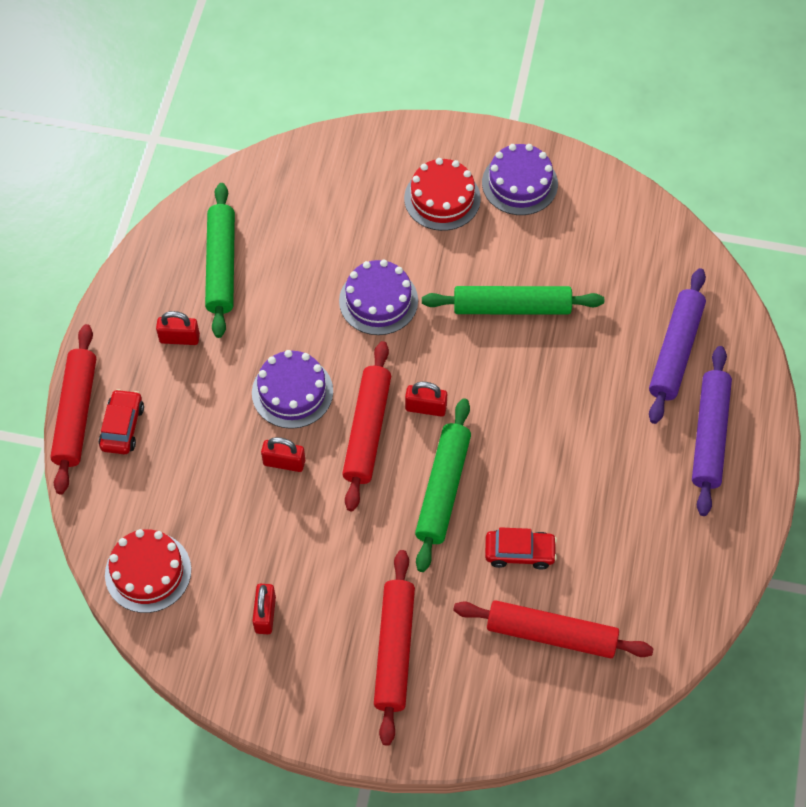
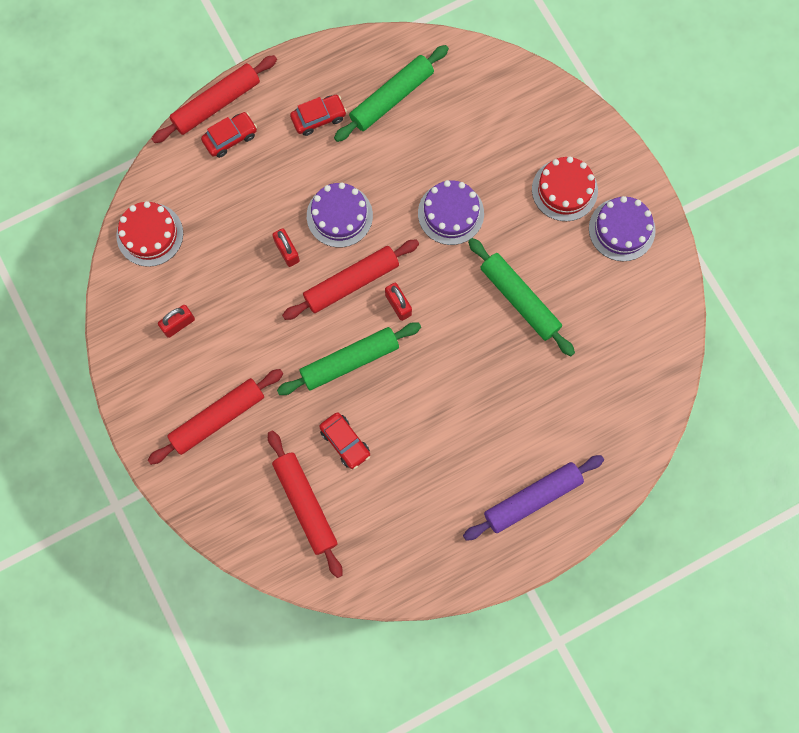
camera: 50 degrees right, 15 degrees up
red padlock [156,311,200,345] -> red car [290,95,347,136]
purple rolling pin [649,268,706,424] -> none

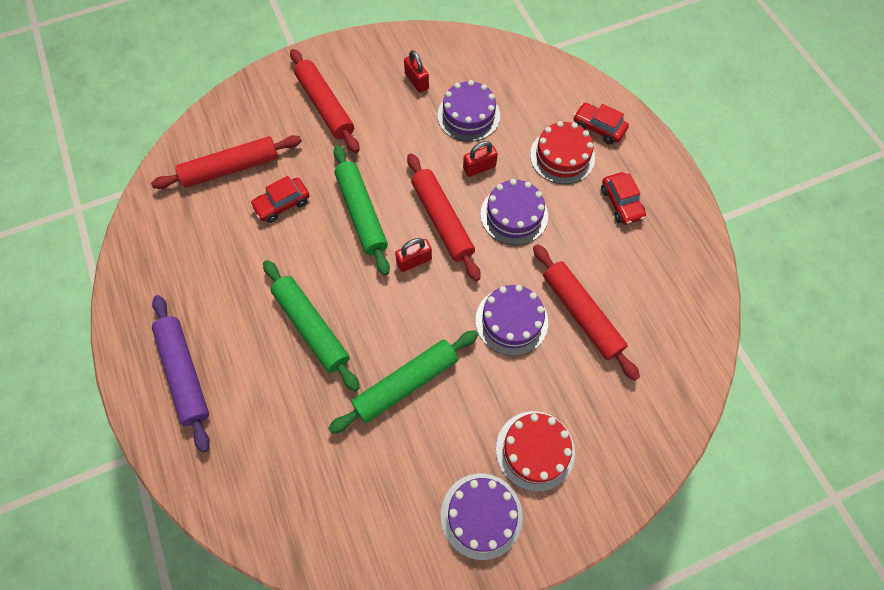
camera: 95 degrees right, 10 degrees down
red cake [116,201,183,267] -> red cake moved to [530,121,595,184]
red rolling pin [152,55,277,143] -> red rolling pin moved to [533,244,640,381]
red car [201,112,257,158] -> red car turned 150 degrees clockwise [573,103,629,144]
green rolling pin [334,45,449,142] -> green rolling pin moved to [263,260,360,392]
none -> purple cake [437,80,500,142]

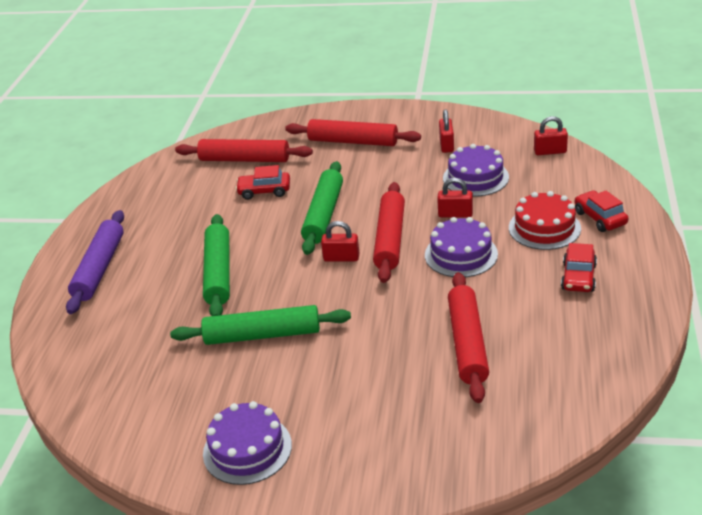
camera: 35 degrees right, 30 degrees down
red rolling pin [290,49,360,153] -> red rolling pin turned 75 degrees counterclockwise [285,119,421,146]
purple cake [476,285,548,356] -> none
red cake [496,411,575,492] -> none
none -> red padlock [534,116,568,155]

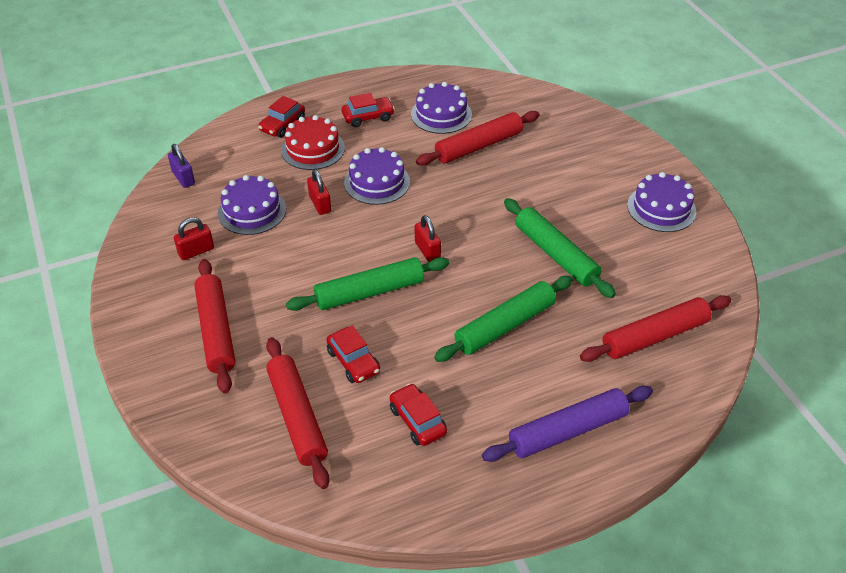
camera: 125 degrees left, 10 degrees up
red rolling pin [373,182,405,283] -> red rolling pin moved to [580,295,731,362]
red padlock [534,116,568,155] -> purple padlock [168,144,195,188]
none -> red car [390,383,447,446]
none -> purple cake [411,82,472,134]

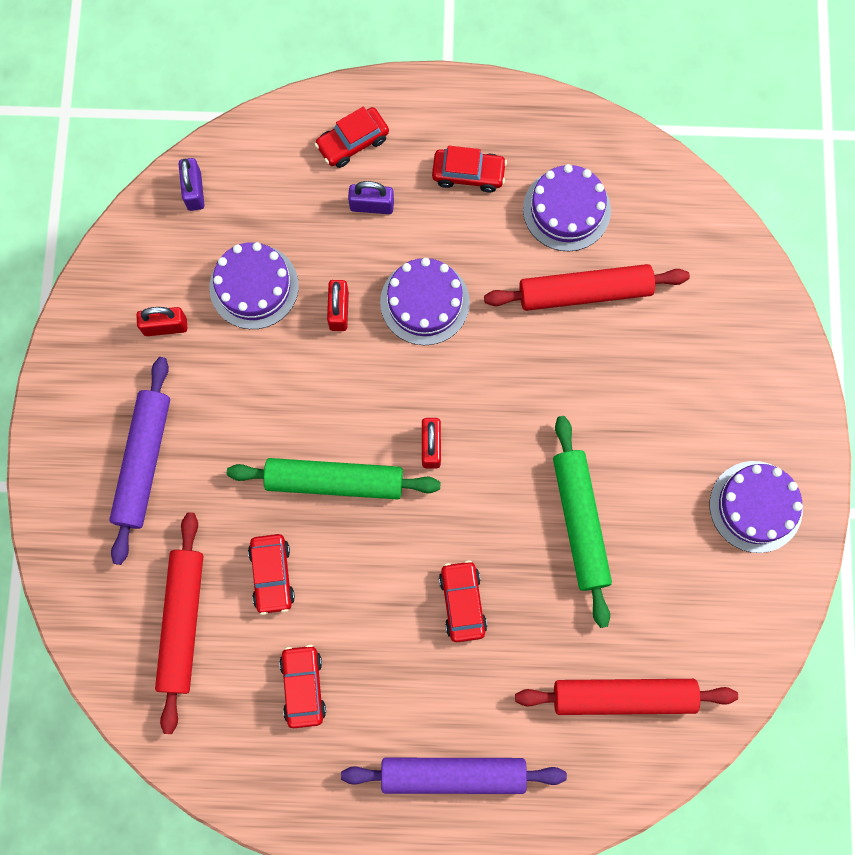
camera: 25 degrees right, 30 degrees up
red rolling pin [194,259,235,394] -> purple rolling pin [109,357,170,565]
red cake [281,115,345,170] -> purple padlock [348,181,394,214]
green rolling pin [434,276,573,362] -> red car [439,560,487,642]

